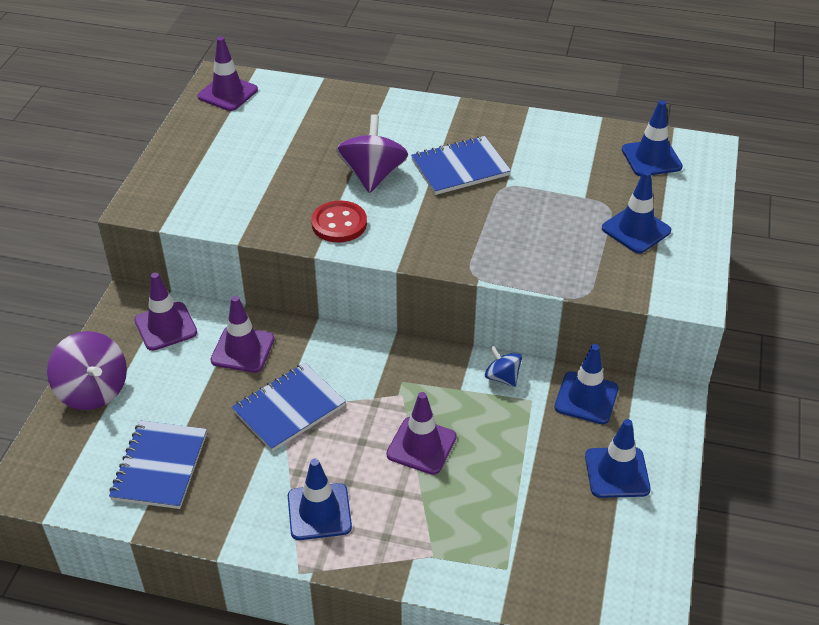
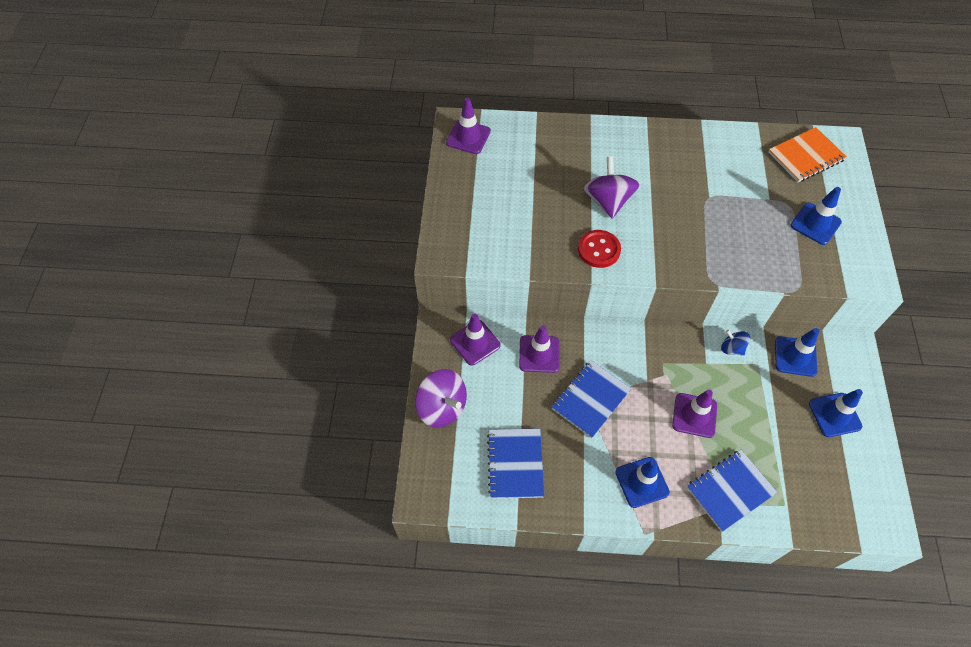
camera: 10 degrees left, 15 degrees up
blue notebook [411,136,511,195] -> blue notebook moved to [687,450,778,532]
blue traffic cone [622,100,683,176] -> orange notebook [768,127,847,182]

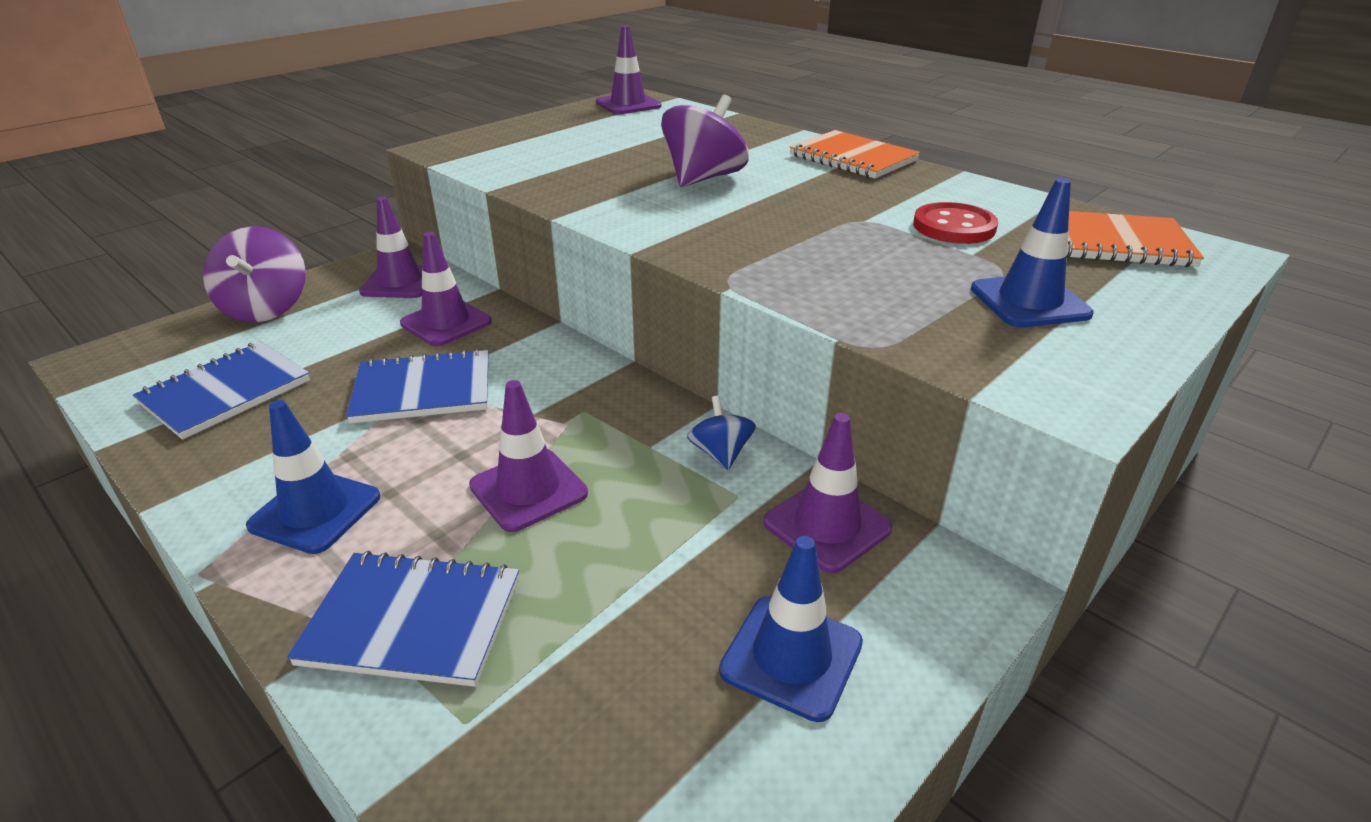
camera: 40 degrees right, 25 degrees down
red button [578,230,621,268] -> red button moved to [913,202,998,244]
blue traffic cone [775,328,819,377] -> purple traffic cone [763,413,892,573]
none -> orange notebook [789,130,920,179]

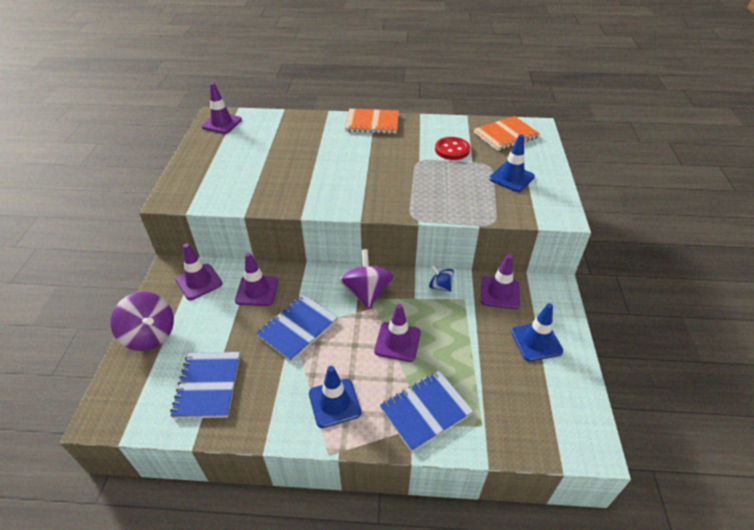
camera: 40 degrees left, 10 degrees up
purple spinning top [661,94,749,187] -> purple spinning top moved to [339,249,394,309]

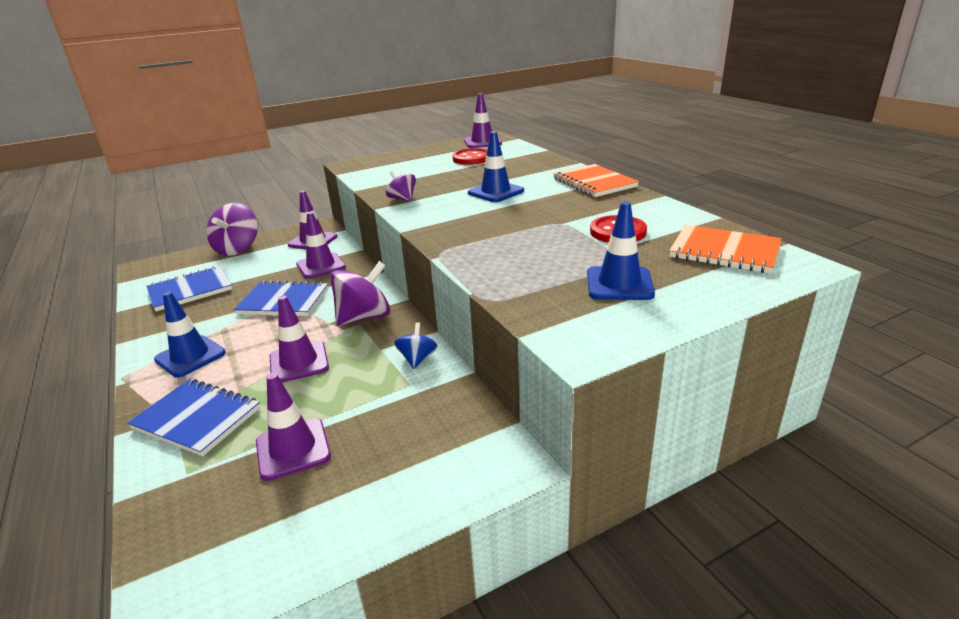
camera: 60 degrees right, 15 degrees down
purple traffic cone [481,254,520,309] -> purple traffic cone moved to [256,373,331,481]
blue traffic cone [511,303,563,361] -> blue traffic cone moved to [468,131,524,202]
none -> purple spinning top [386,171,416,201]
none -> red button [453,148,487,165]

